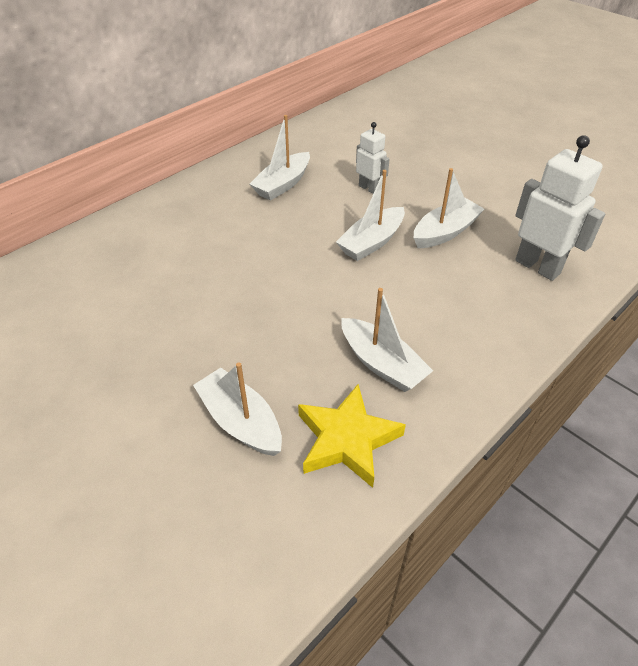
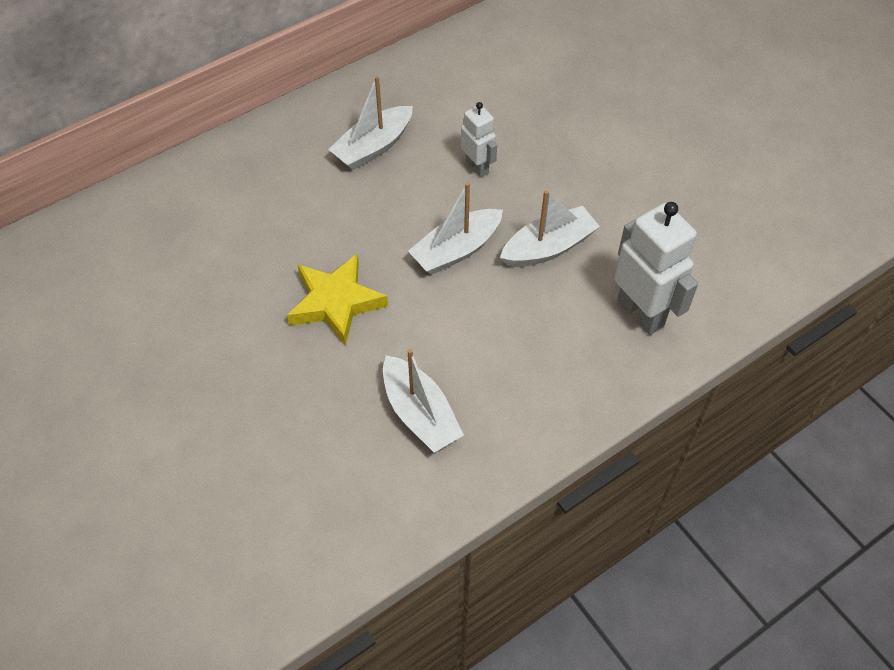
camera: 10 degrees right, 10 degrees up
white boat [193,362,282,456] -> none
yellow star [298,384,406,488] -> yellow star moved to [287,254,388,346]

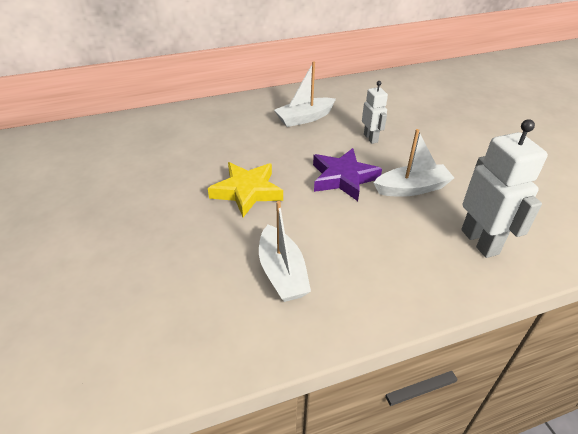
camera: 15 degrees right, 15 degrees down
white boat [408,182,503,275] -> purple star [313,148,382,201]

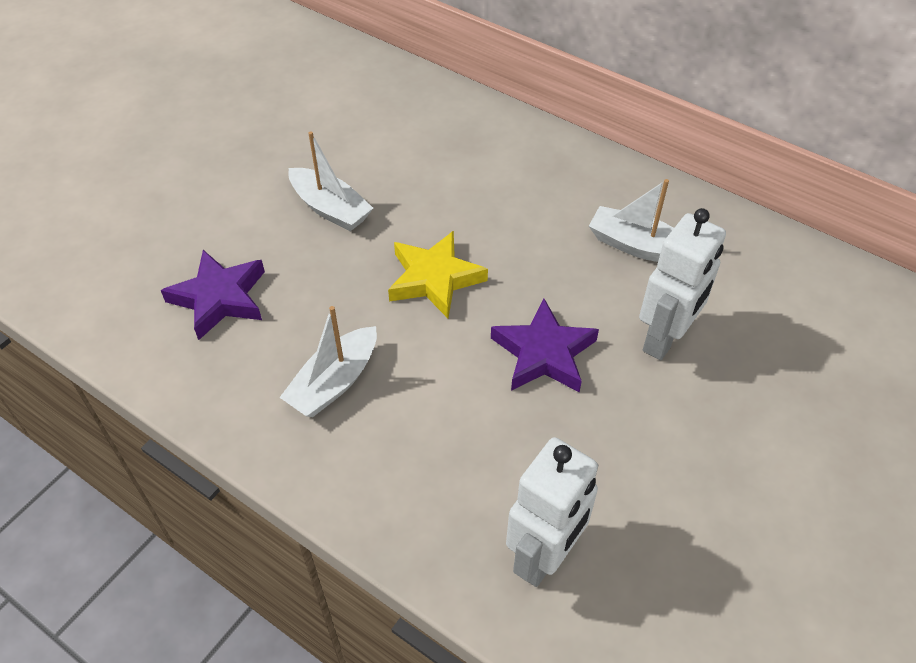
camera: 55 degrees right, 10 degrees up
white robot [362,81,388,144] -> white robot [639,208,726,360], size x1.74
white boat [373,129,454,197] -> white boat moved to [288,131,373,231]
none -> purple star [161,250,265,340]

